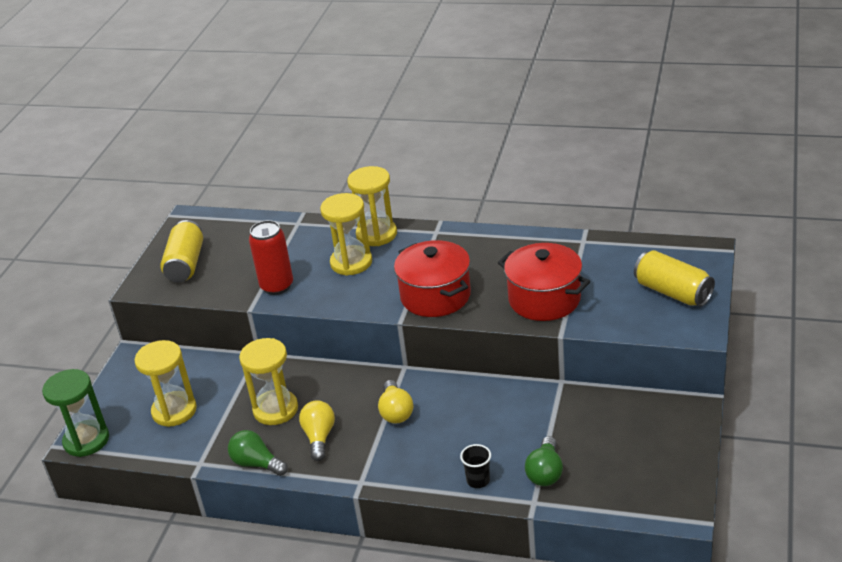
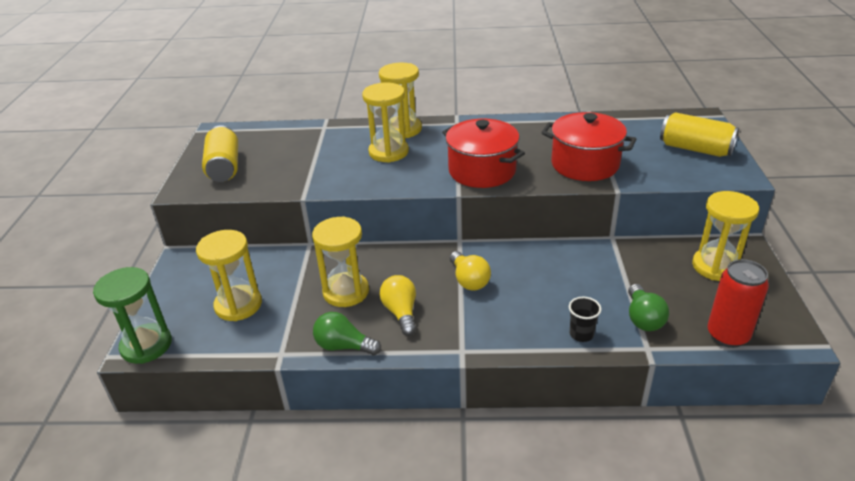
camera: 15 degrees left, 0 degrees up
red can [249,220,293,295] -> red can moved to [707,259,769,348]
none -> yellow hourglass [692,191,759,281]

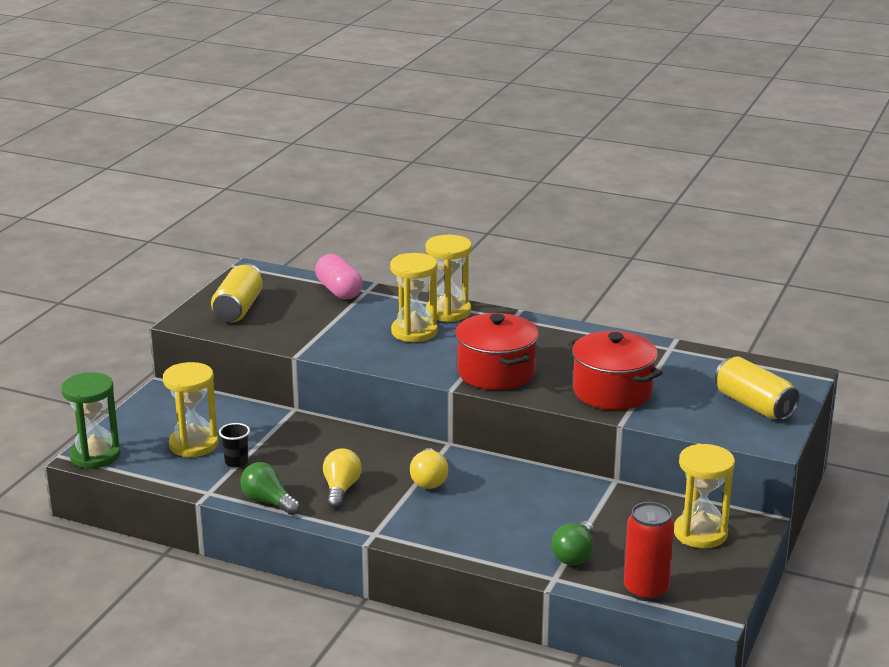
camera: 20 degrees right, 10 degrees down
yellow hourglass [312,216,369,307] -> none
black cup [569,297,602,342] -> black cup moved to [219,423,250,468]
none -> pink capsule [315,254,363,299]

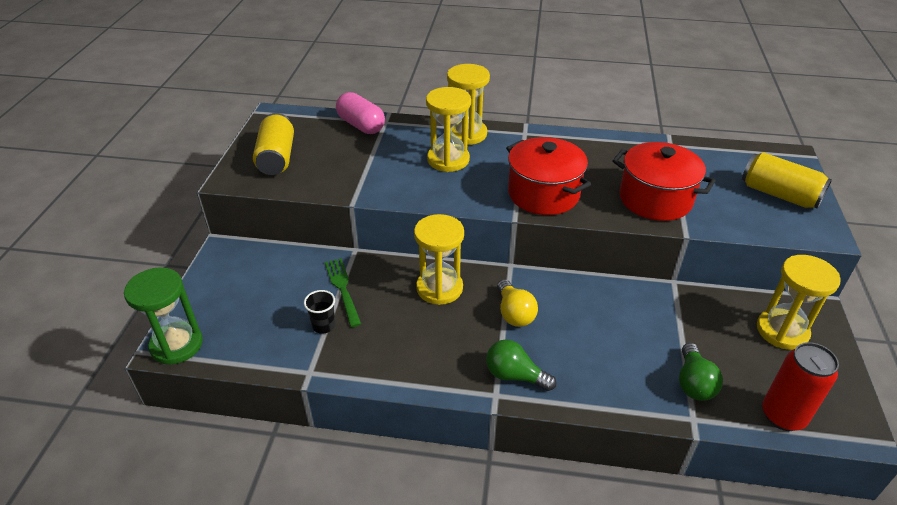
camera: 15 degrees left, 15 degrees up
yellow hourglass [163,362,219,457] -> yellow hourglass moved to [414,214,464,305]
green light bulb [240,462,300,515] -> green light bulb moved to [486,339,556,391]
yellow light bulb [323,448,362,509] -> none
none -> green fork [325,258,361,327]

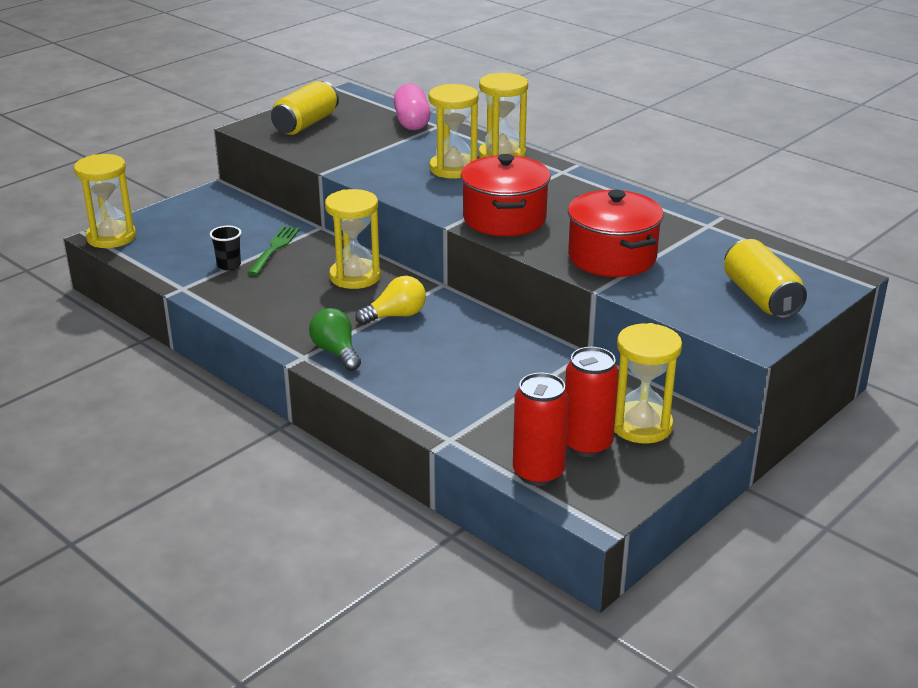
camera: 35 degrees right, 10 degrees down
green hourglass [124,267,203,365] -> yellow hourglass [74,154,136,248]
yellow light bulb [497,279,538,327] -> yellow light bulb turned 135 degrees counterclockwise [355,276,426,325]
green light bulb [679,343,723,401] -> none
none -> red can [565,347,619,457]

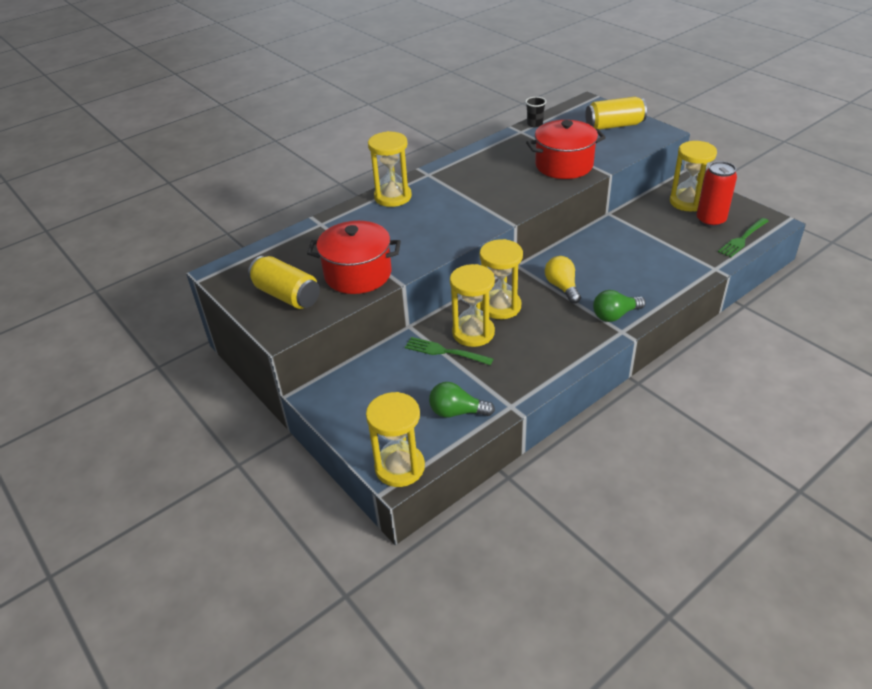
camera: 80 degrees left, 10 degrees up
black cup [210,226,242,271] -> black cup moved to [525,97,546,127]
pink capsule [393,84,431,130] -> none
yellow hourglass [429,84,479,179] -> yellow hourglass moved to [450,264,495,347]
red pot [461,154,551,236] -> red pot moved to [307,221,401,294]
red can [513,373,569,486] -> green fork [718,218,769,258]
none -> green light bulb [429,382,495,418]

